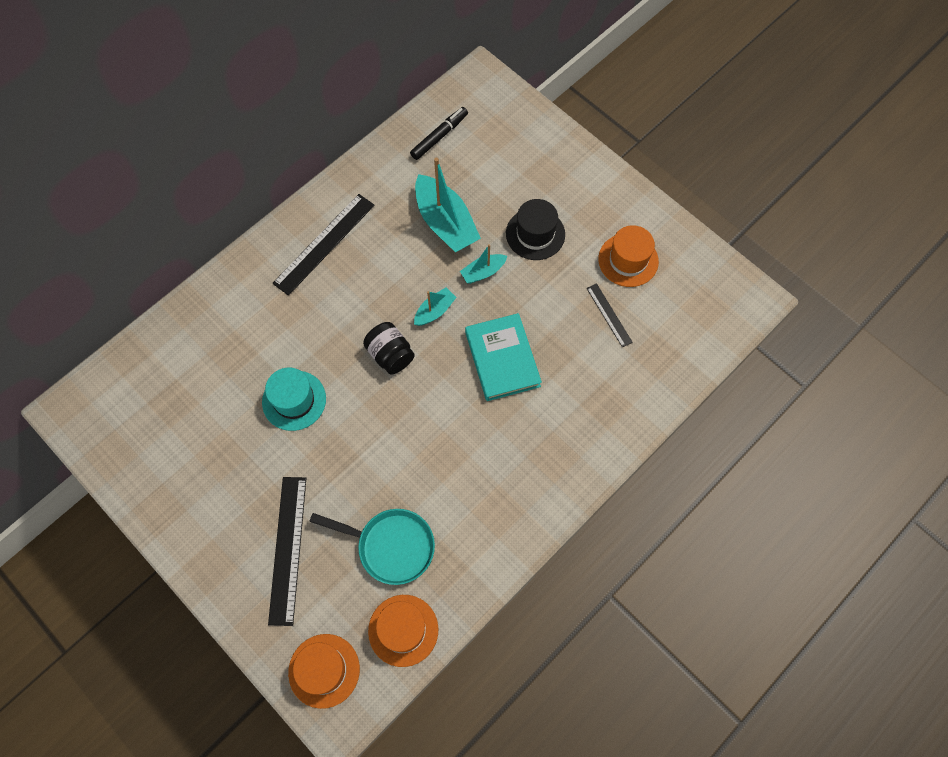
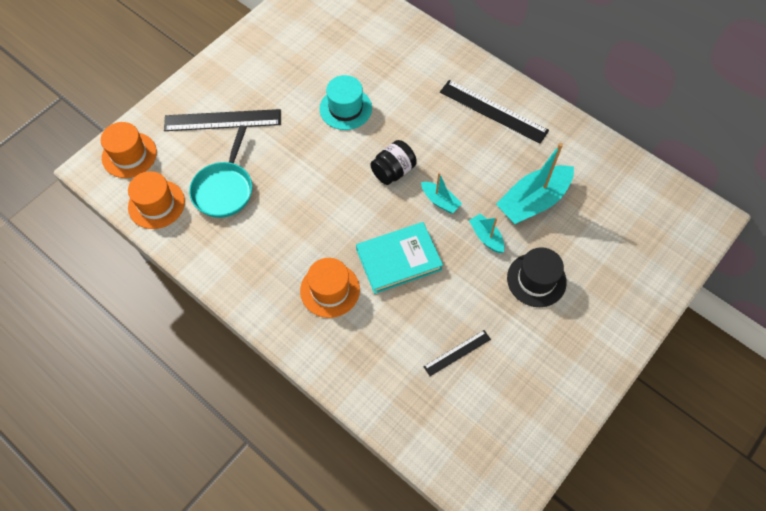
camera: 85 degrees right, 5 degrees down
black marker [410,107,468,160] -> none
orange hat [598,225,659,287] -> orange hat moved to [300,258,360,318]

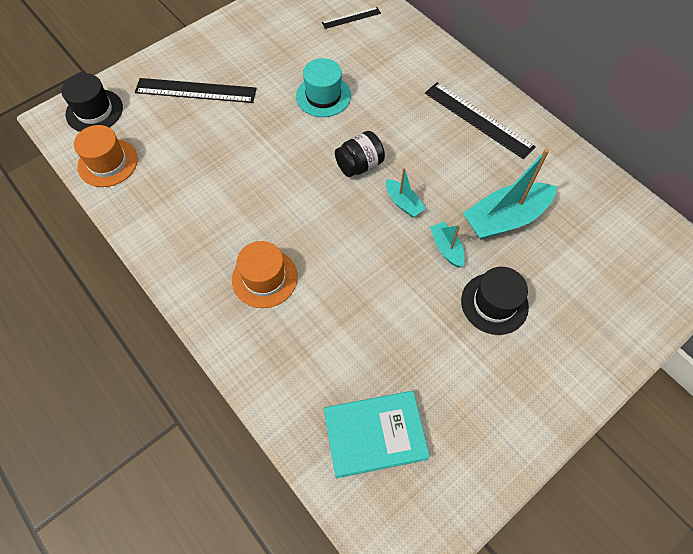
camera: 10 degrees right, 0 degrees up
orange hat [101,122,157,178] -> black hat [61,73,123,132]
turquoise pan [189,125,252,218] -> none
turquoise book [356,222,443,294] -> turquoise book moved to [324,391,430,478]
black ruler [423,330,491,376] -> black ruler moved to [322,7,381,29]

